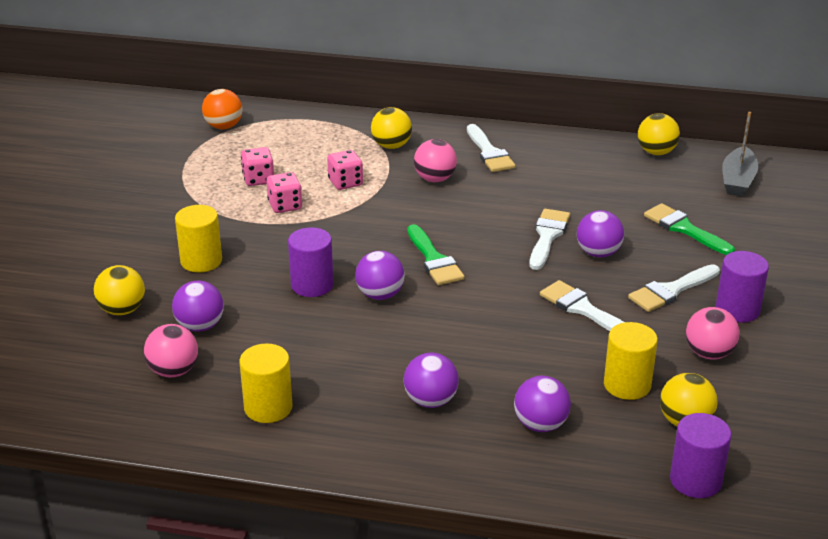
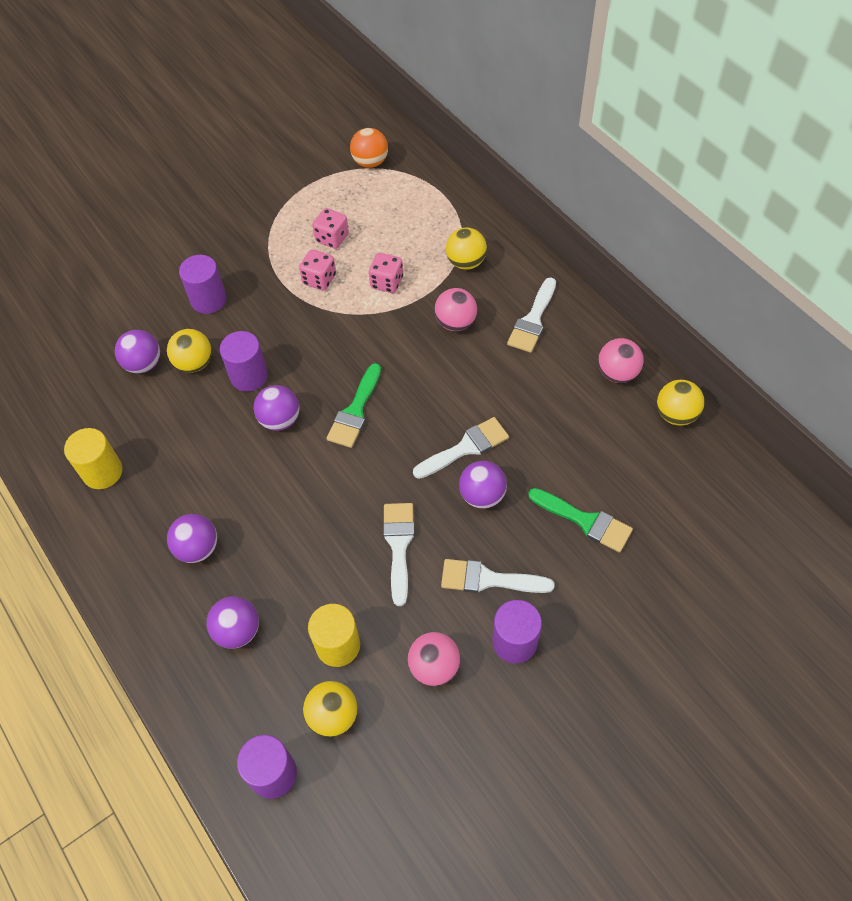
camera: 45 degrees right, 25 degrees up
yellow ball [93,265,145,315] -> yellow ball moved to [167,329,212,373]
pink ball [144,324,198,377] -> pink ball moved to [598,338,644,383]
yellow cylinder [175,205,222,273] -> purple cylinder [179,255,227,314]
green brush [644,203,735,255] -> green brush turned 120 degrees clockwise [528,488,633,552]
grey boat [722,112,759,197] -> none

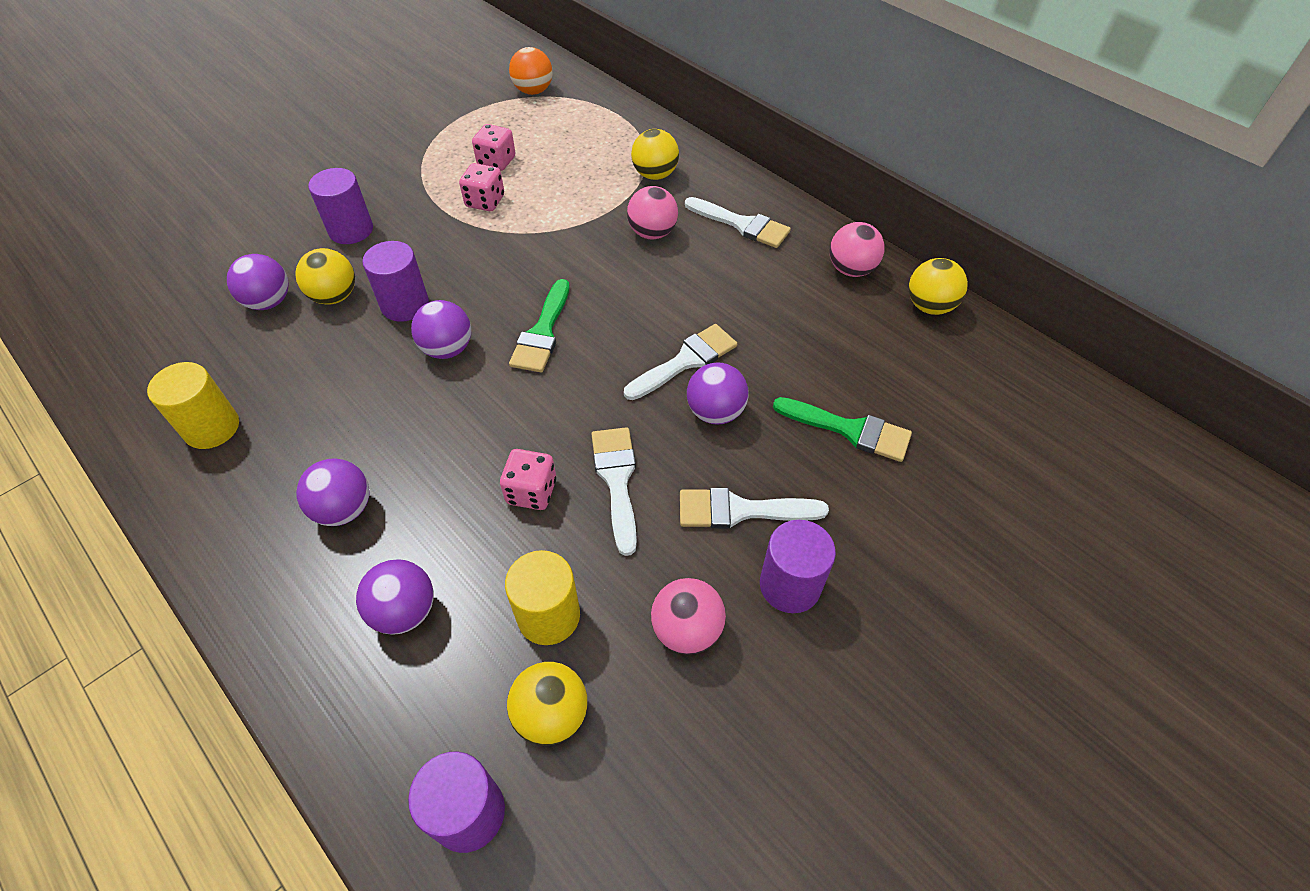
camera: 10 degrees left, 5 degrees down
pink dice [369,253,403,293] -> pink dice moved to [500,449,556,510]
white brush [507,277,556,353] -> white brush turned 75 degrees counterclockwise [685,197,791,248]

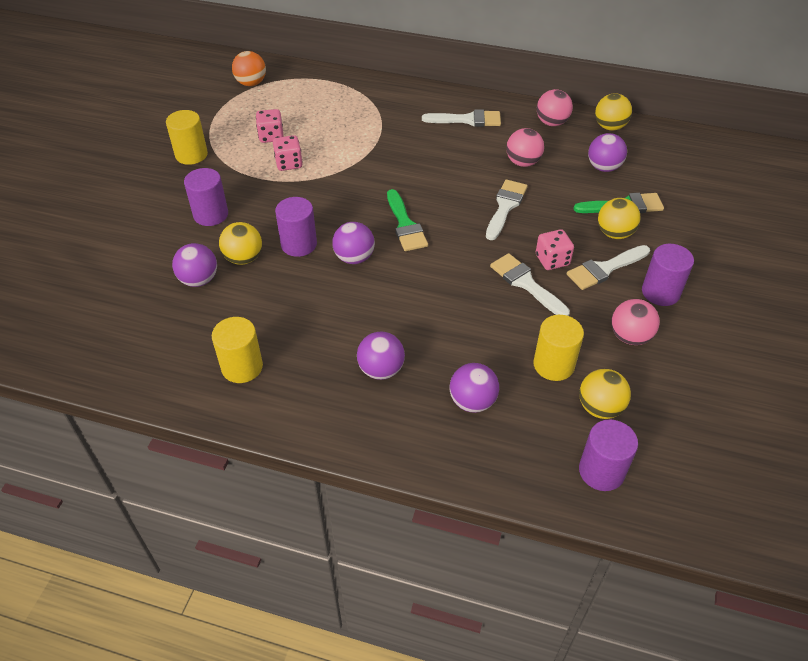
camera: 30 degrees left, 5 degrees down
pink dice [500,449,556,510] -> pink dice moved to [536,229,574,270]
pink ball [627,186,678,239] -> pink ball moved to [506,128,544,167]
yellow ball [631,129,679,180] -> yellow ball moved to [598,198,641,239]
purple ball [687,362,749,425] -> purple ball moved to [588,133,627,172]
none -> yellow cylinder [166,110,208,165]

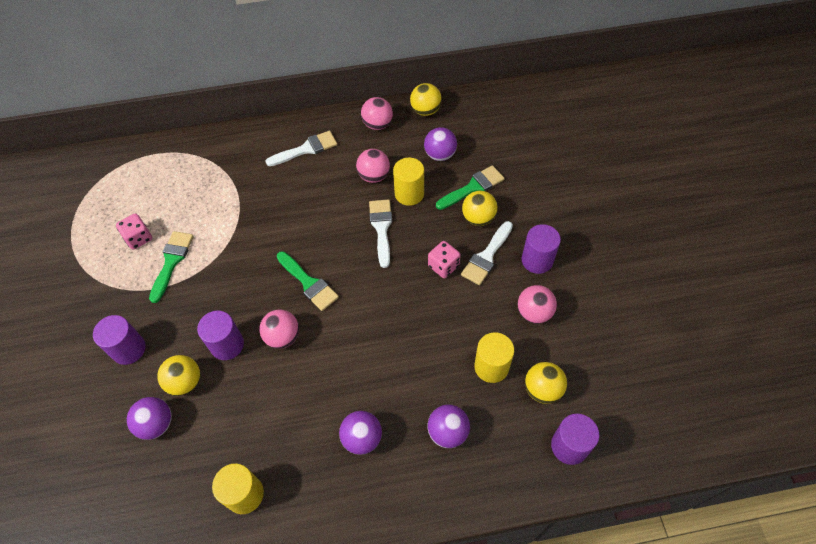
camera: 25 degrees left, 10 degrees up
yellow cylinder [166,110,208,165] -> yellow cylinder moved to [393,158,424,206]
orange ball [232,51,266,86] -> none
pink dice [273,135,303,171] -> green brush [149,231,194,303]
purple ball [332,222,375,264] -> pink ball [259,309,299,349]
white brush [490,253,570,316] -> none

